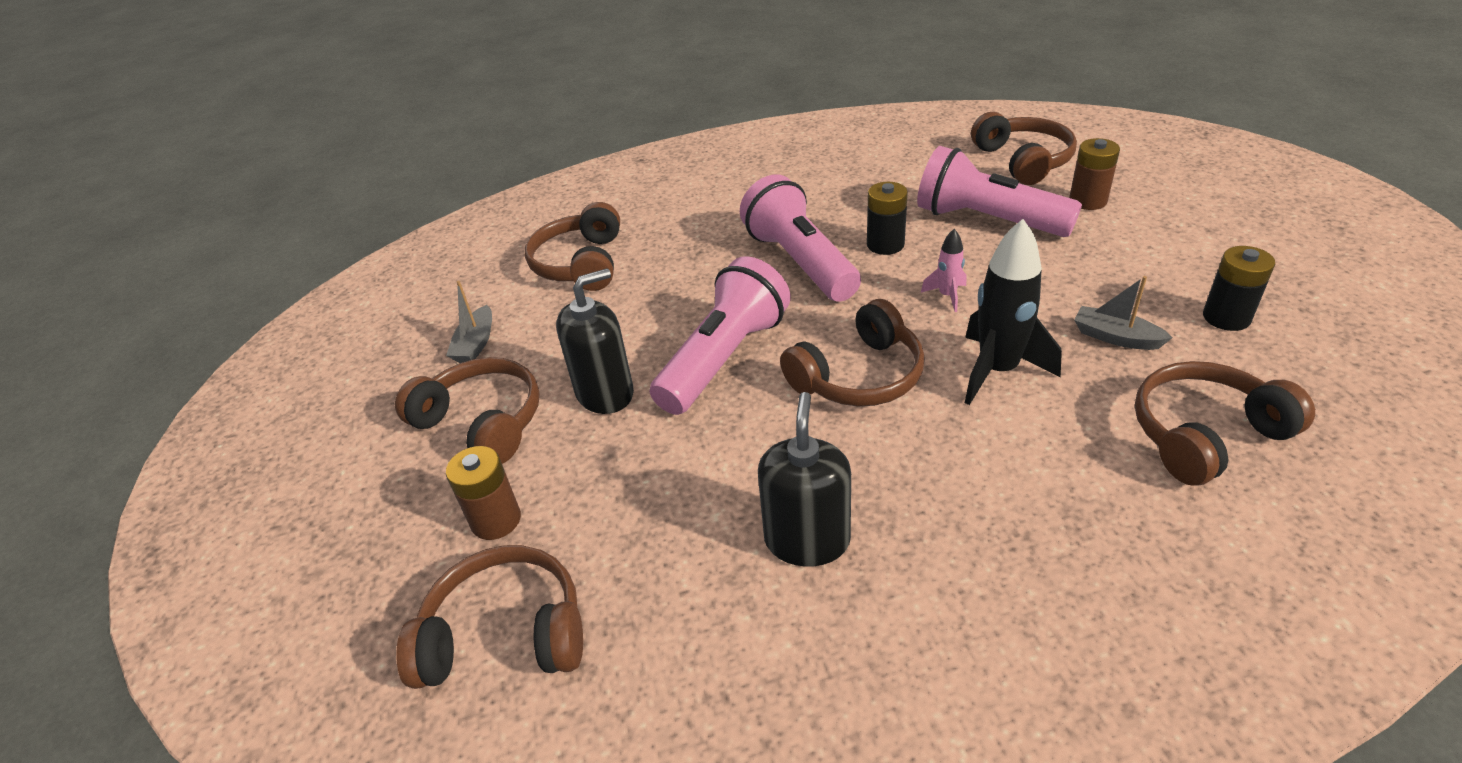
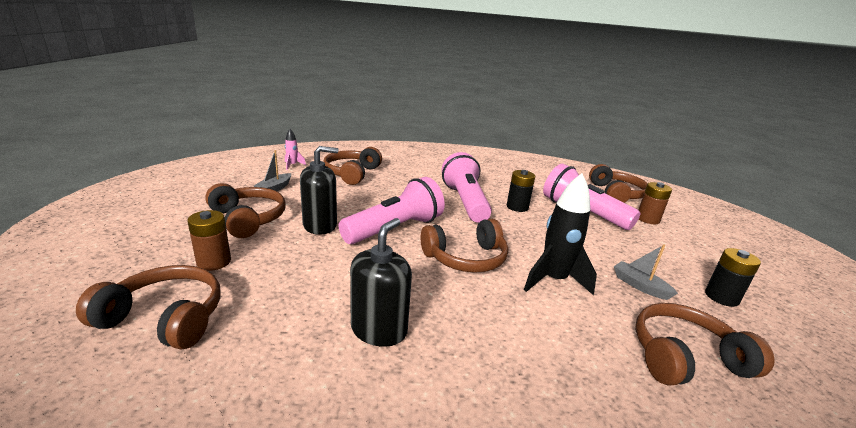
camera: 10 degrees right, 15 degrees down
pink rocket [921,229,966,312] -> pink rocket moved to [285,129,306,170]

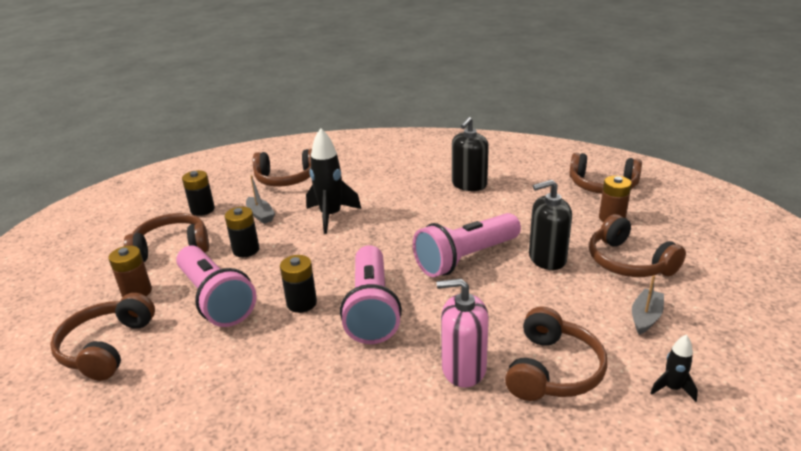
camera: 170 degrees left, 5 degrees up
pink rocket [285,129,306,170] -> black rocket [650,335,698,402]
brown headphones [421,219,508,273] -> brown headphones moved to [124,213,209,262]
none -> black battery [225,207,259,257]
none -> pink soap dispenser [437,279,489,388]

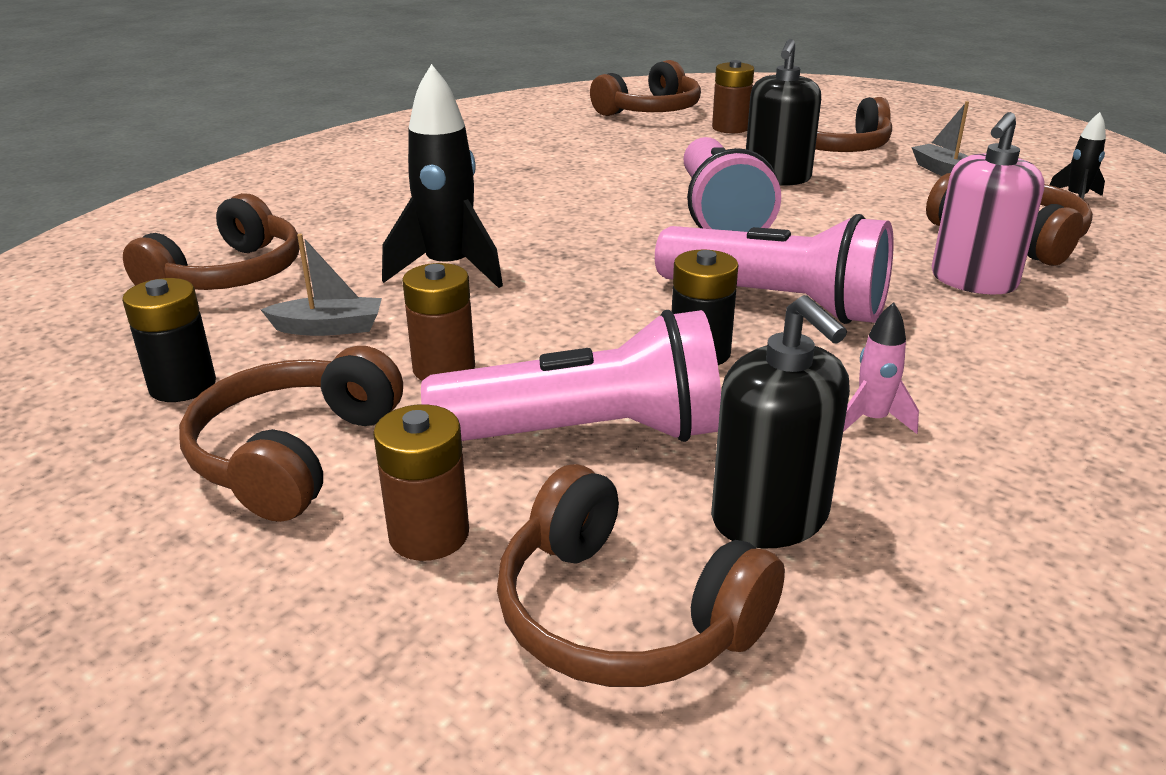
camera: 60 degrees left, 0 degrees up
black battery [225,207,259,257] -> brown battery [402,263,475,380]
black soap dispenser [452,117,489,191] -> black soap dispenser moved to [711,295,850,548]
none -> pink rocket [843,302,919,434]

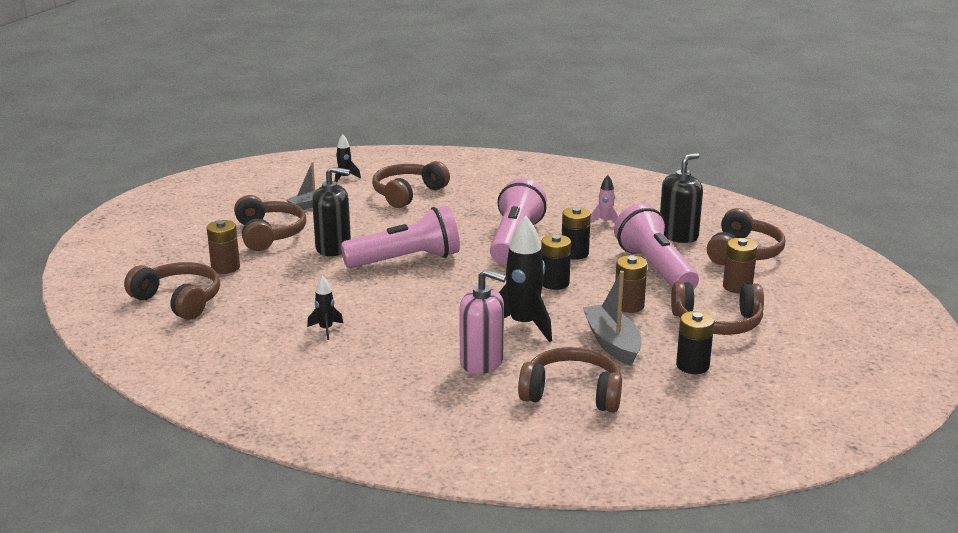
camera: 105 degrees left, 5 degrees down
grey boat [261,234,382,336] -> grey boat [583,271,642,366], size x1.55
pink soap dispenser [932,112,1045,294] -> pink soap dispenser moved to [459,269,506,374]
none -> black rocket [307,276,343,340]
none -> black battery [541,234,571,290]

